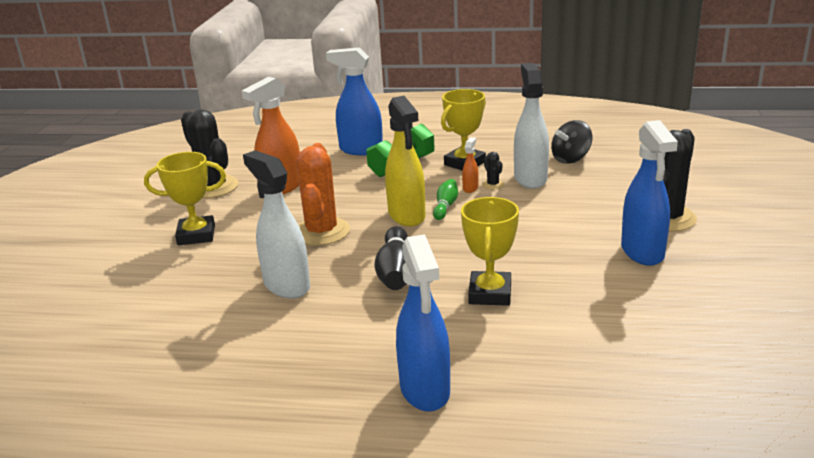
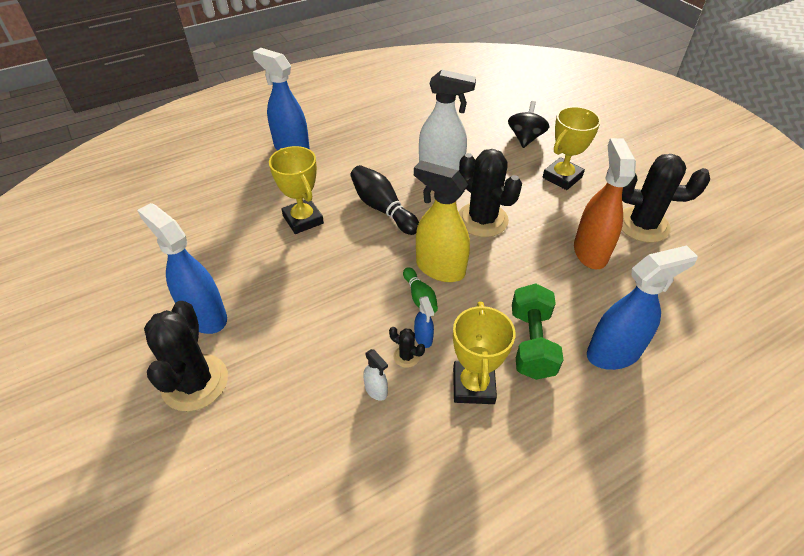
camera: 140 degrees right, 20 degrees up
orange cactus [296,143,350,246] -> black cactus [459,149,522,237]
orange spray bottle [462,137,479,193] -> blue spray bottle [414,296,434,348]
white spray bottle [514,63,549,189] -> white spray bottle [363,349,388,401], size x0.45
black spinning top [551,120,592,164] -> black spinning top moved to [508,101,549,148]

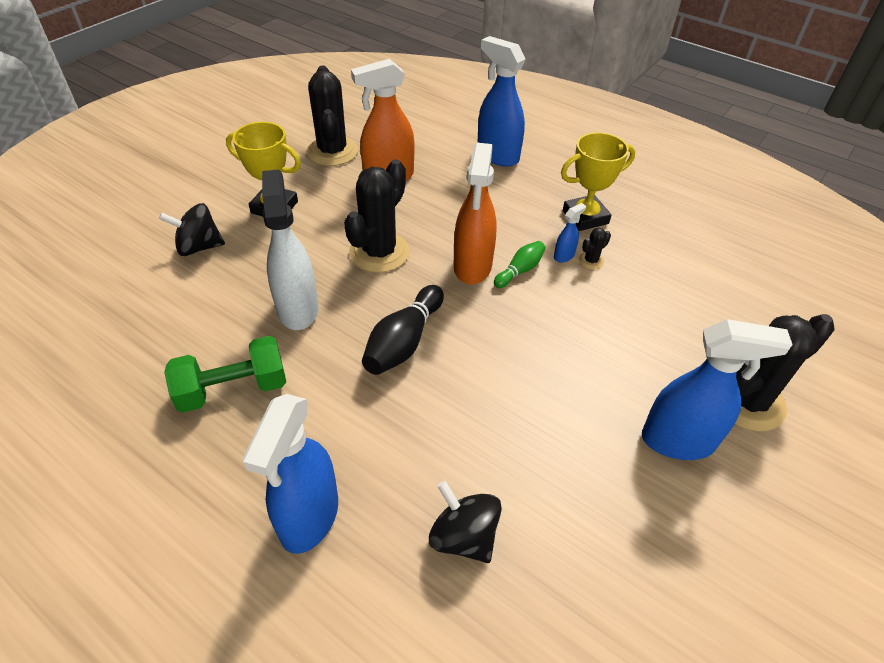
camera: 115 degrees left, 0 degrees up
blue spray bottle [137,203,227,334] -> blue spray bottle turned 105 degrees counterclockwise [642,319,793,460]
yellow trophy [269,146,324,234] -> none
white spray bottle [363,349,388,401] -> none
black cactus [389,327,425,368] -> black cactus turned 45 degrees clockwise [579,227,611,270]
yellow spray bottle [414,161,470,282] -> orange spray bottle [454,143,497,285]
green dumbbell [512,283,563,380] -> green dumbbell moved to [164,336,286,413]
none -> black spinning top [429,481,502,563]

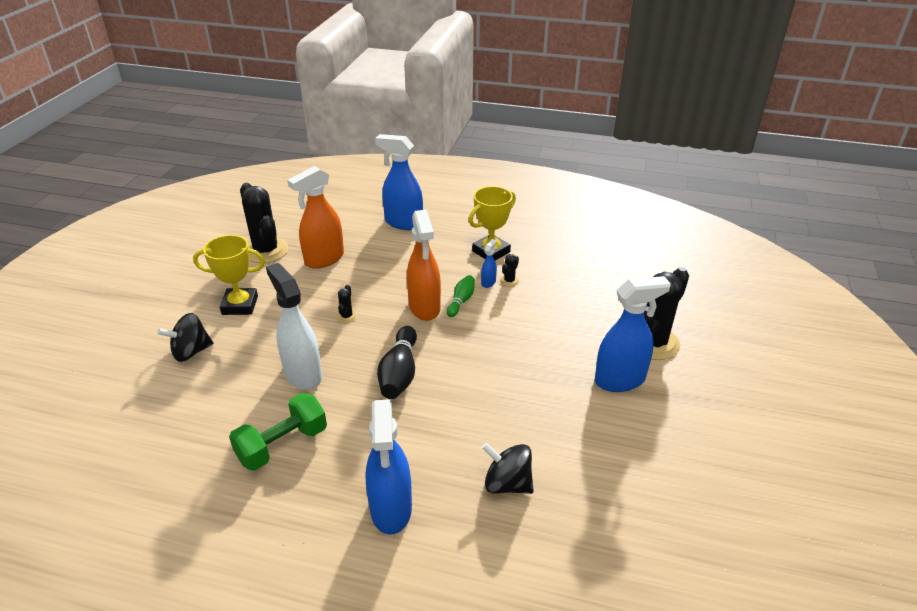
camera: 20 degrees left, 10 degrees down
black cactus [344,159,410,273] -> black cactus [336,285,358,323], size x0.42

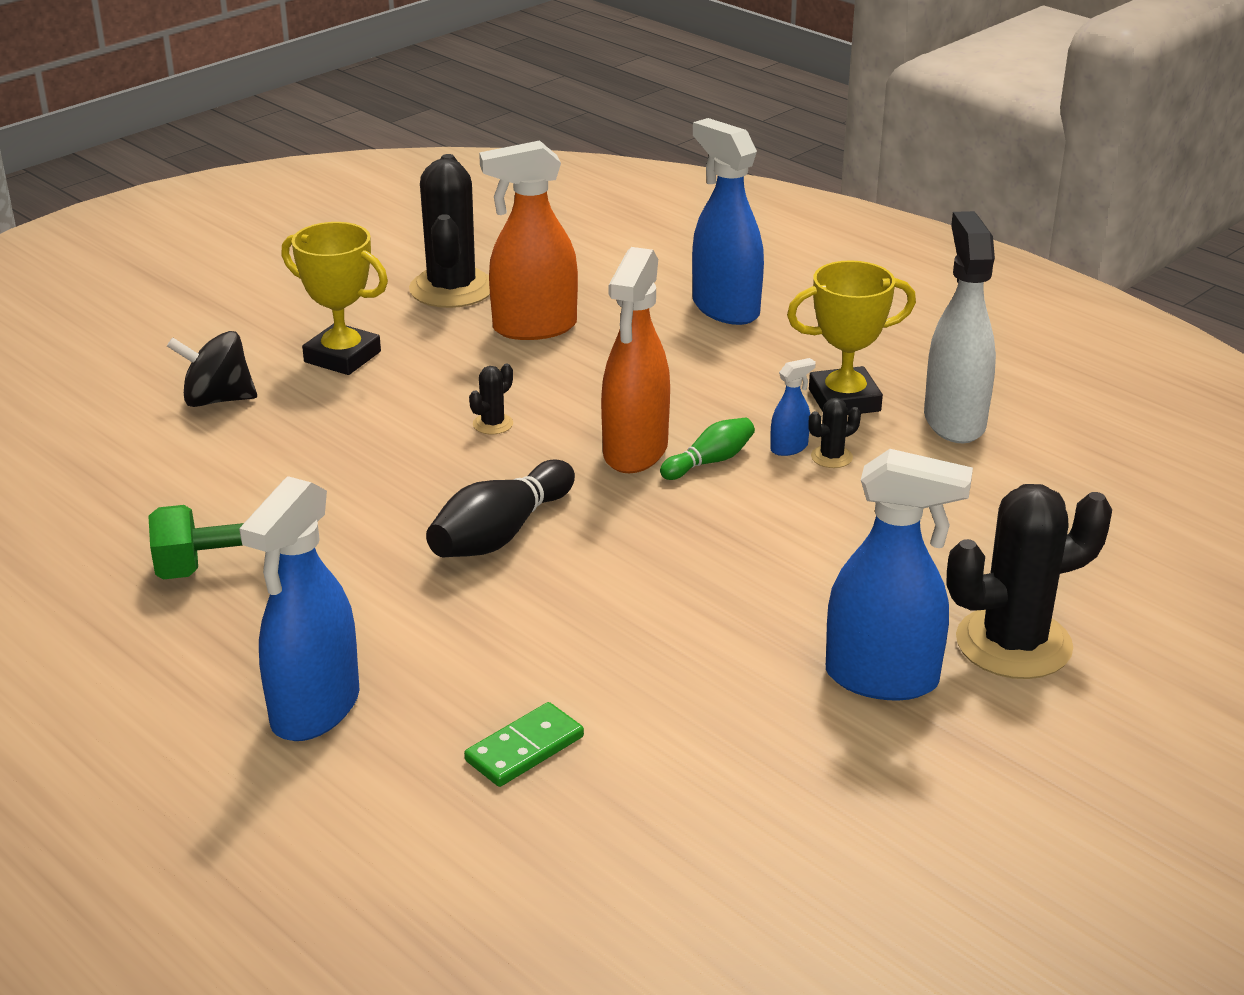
camera: 30 degrees right, 5 degrees down
white spray bottle [266,263,322,390] -> white spray bottle moved to [924,211,996,443]
black spinning top [482,443,534,494] -> green domino [464,702,584,787]

